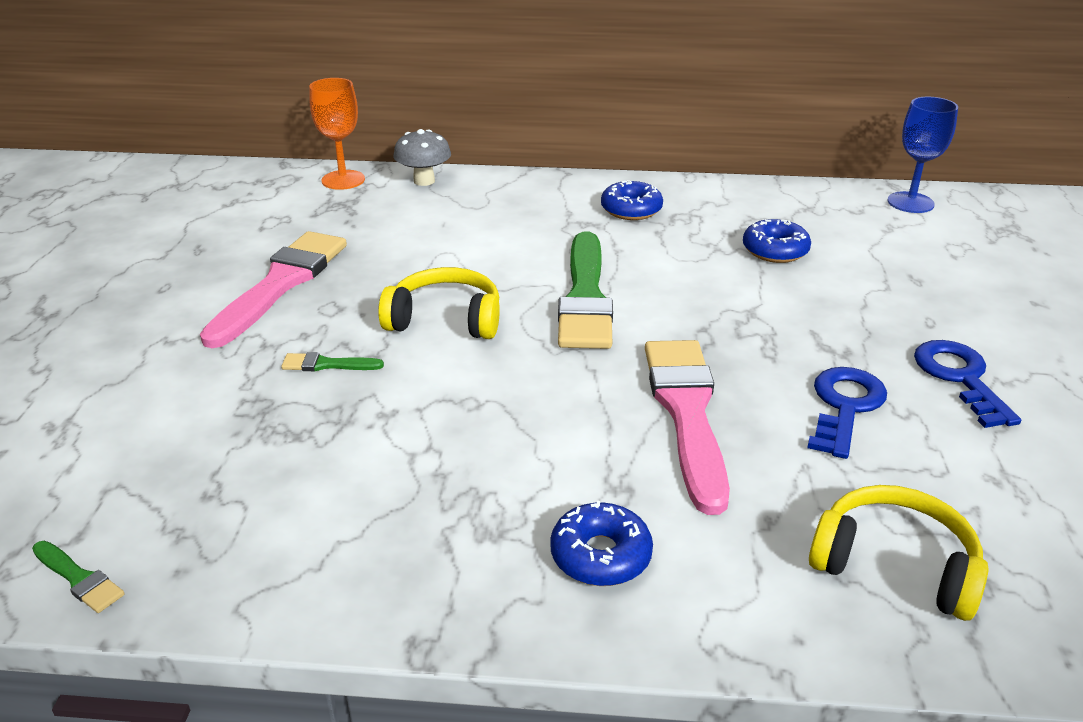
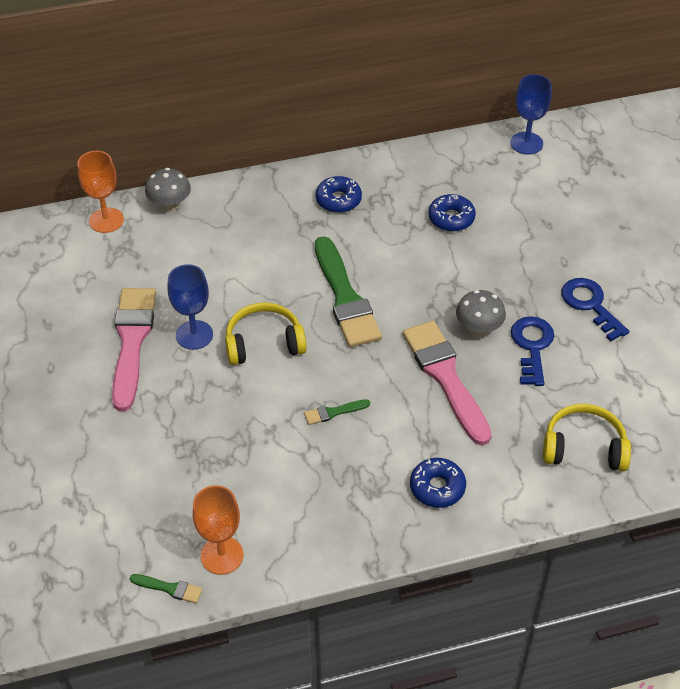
camera: 20 degrees left, 15 degrees up
green brush [281,352,384,372] -> green brush moved to [304,399,370,425]
none -> blue goblet [168,264,213,350]
none -> orange goblet [193,485,243,575]
none -> grey mushroom [456,290,506,336]

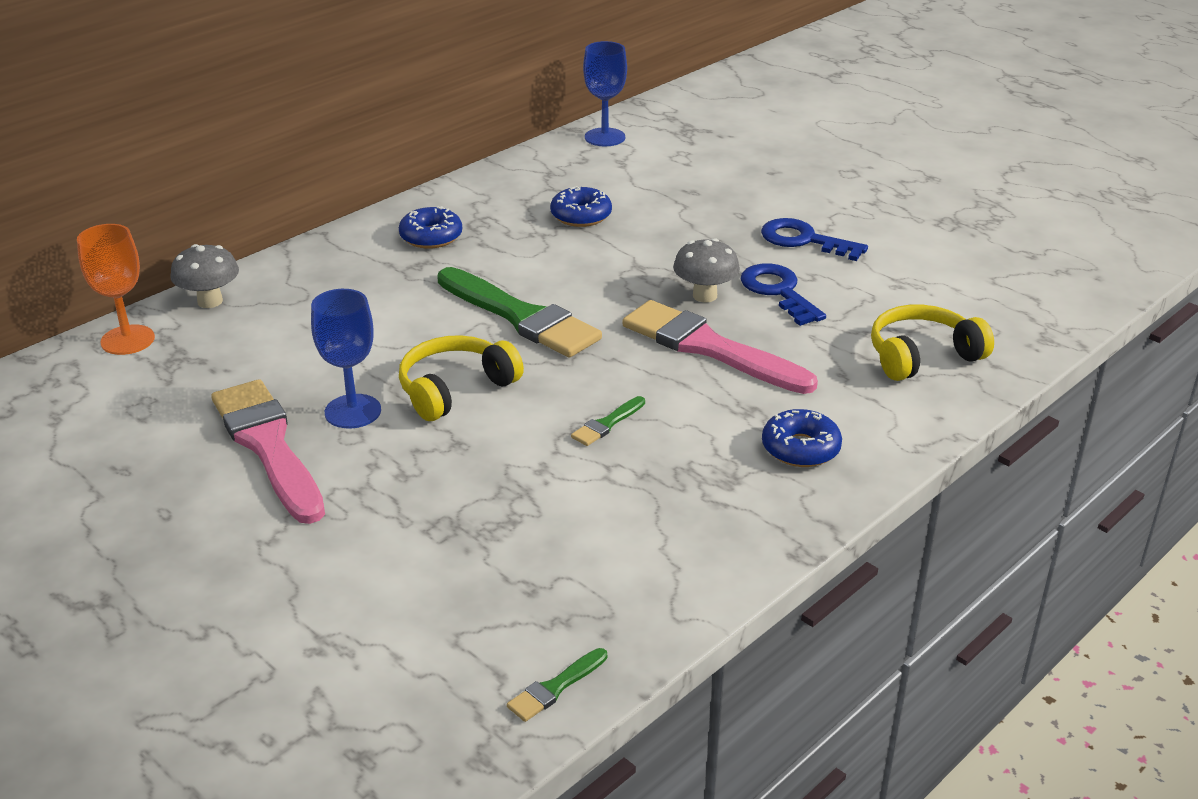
camera: 30 degrees left, 15 degrees down
green brush [130,574,202,603] -> green brush turned 150 degrees clockwise [507,648,607,722]
orange goblet [193,485,243,575] -> none

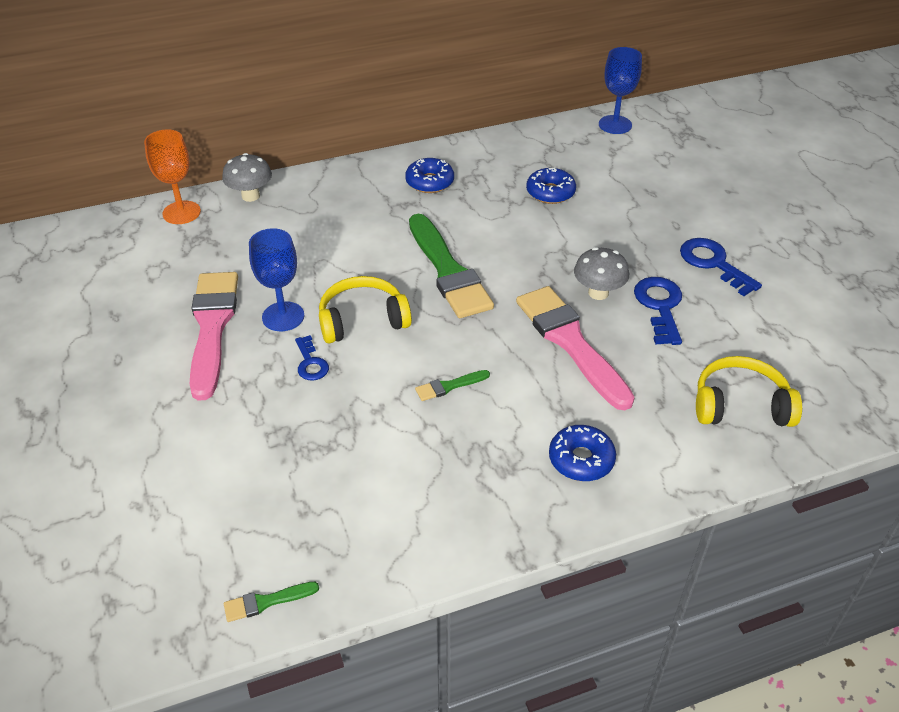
camera: 25 degrees right, 10 degrees up
none -> blue key [295,335,329,381]

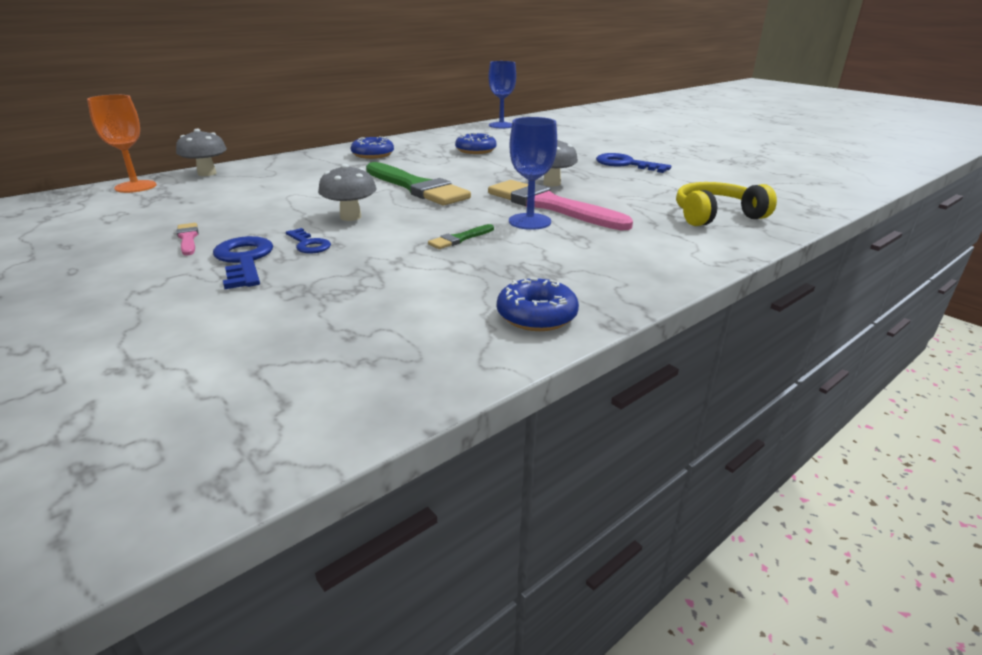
camera: 20 degrees left, 15 degrees down
pink brush [190,272,238,401] -> pink brush [177,223,198,256], size x0.42
green brush [224,582,319,622] -> none
blue goblet [249,228,304,331] -> blue goblet moved to [509,117,557,230]
yellow headphones [319,276,412,343] -> grey mushroom [318,164,376,221]
blue donut [549,425,616,481] -> blue donut moved to [497,278,579,331]
blue key [634,277,682,345] -> blue key moved to [213,236,273,289]

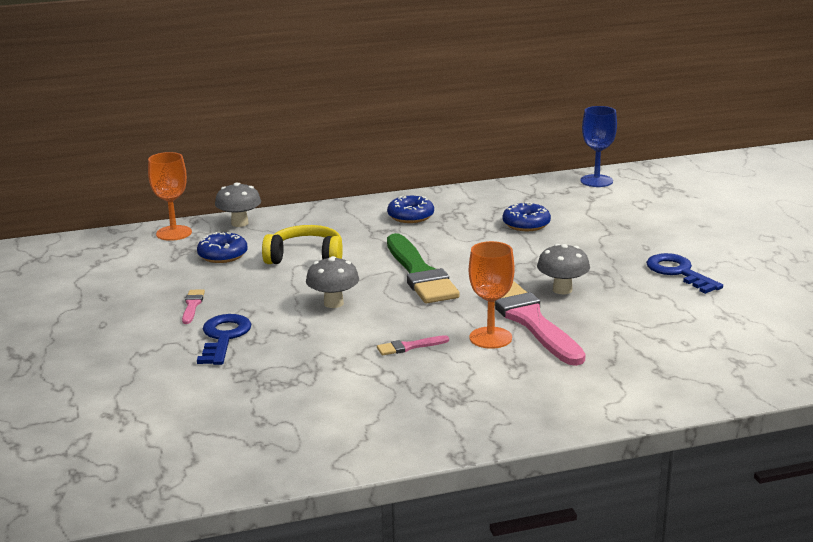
camera: 25 degrees right, 5 degrees down
blue key [286,228,331,254] -> none
green brush [428,224,494,249] -> pink brush [377,335,449,355]
blue donut [497,278,579,331] -> blue donut moved to [197,232,248,263]
blue goblet [509,117,557,230] -> orange goblet [469,241,514,349]
yellow headphones [676,182,777,226] -> yellow headphones moved to [262,225,343,264]

